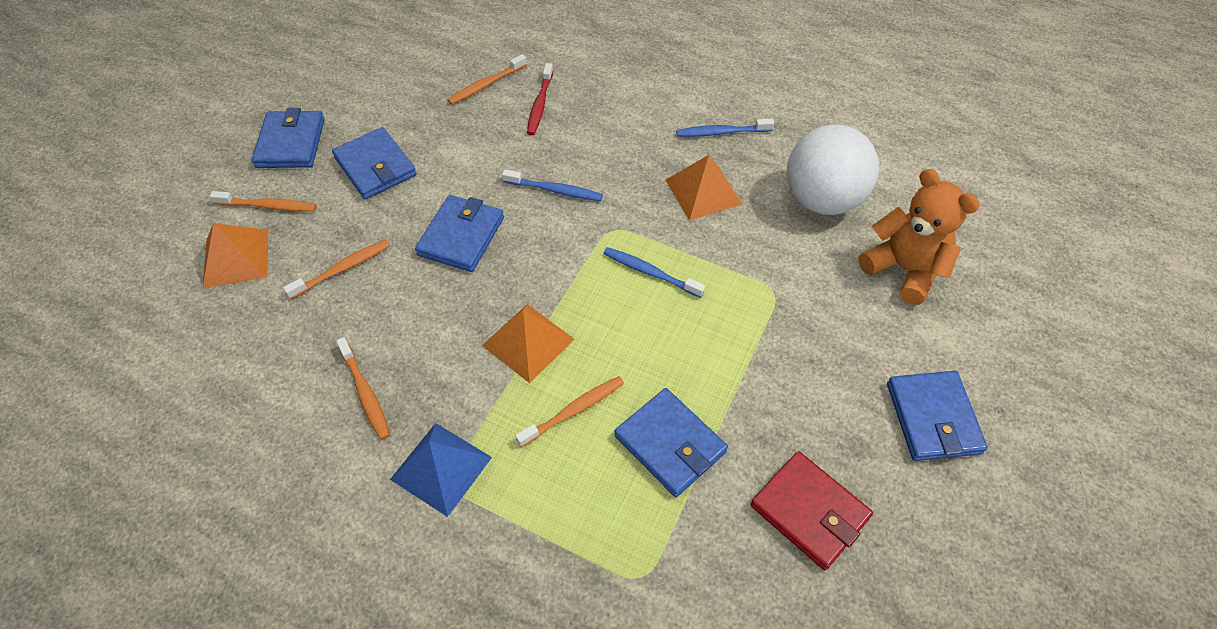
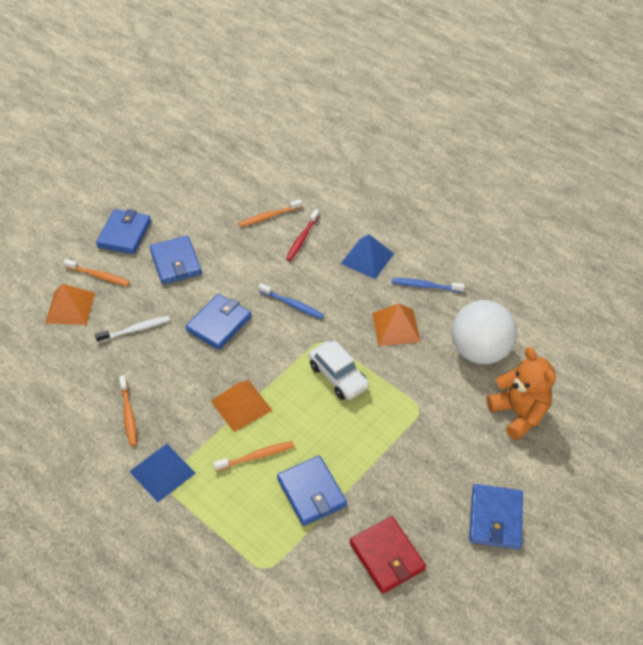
camera: 15 degrees right, 5 degrees down
orange toothbrush [283,240,390,299] -> white toothbrush [95,316,170,343]
blue toothbrush [603,247,705,298] -> white car [309,340,369,400]
none -> blue pyramid [340,234,394,279]

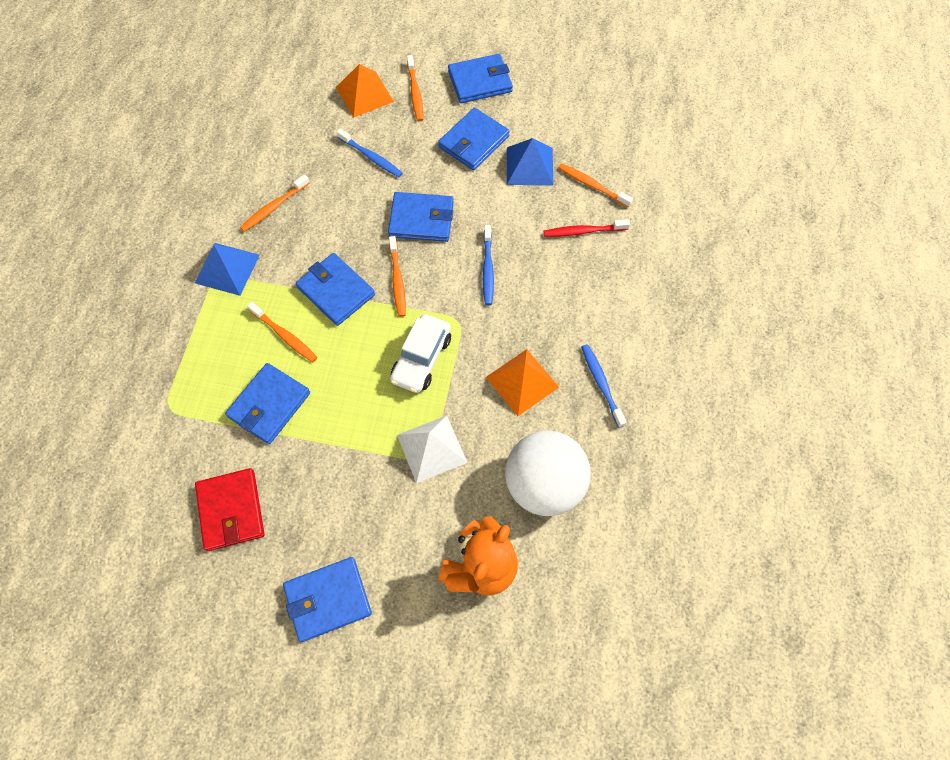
camera: 60 degrees right, 15 degrees up
white toothbrush [95,316,170,343] -> blue toothbrush [337,128,403,177]
orange pyramid [211,380,272,432] -> blue wallet [296,253,375,326]
blue pyramid [340,234,394,279] -> blue pyramid moved to [507,138,554,186]
red wallet [350,516,426,594] -> red wallet turned 45 degrees counterclockwise [195,468,264,551]
none -> orange toothbrush [389,236,406,317]
none -> white pyramid [397,416,467,483]

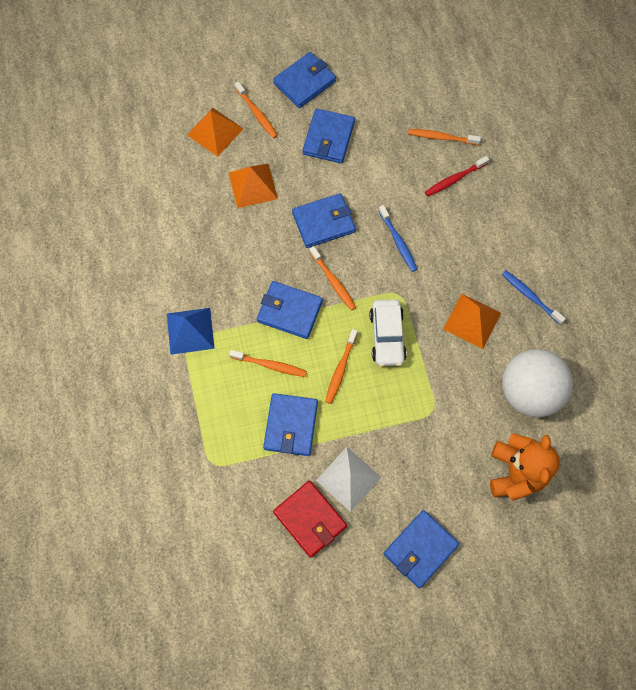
camera: 25 degrees left, 5 degrees up
orange toothbrush [240,174,310,232] -> orange toothbrush moved to [325,329,358,404]
blue toothbrush [337,128,403,177] -> orange pyramid [229,164,278,208]
white pyramid [397,416,467,483] -> white pyramid moved to [316,447,382,512]
blue pyramid [507,138,554,186] -> none

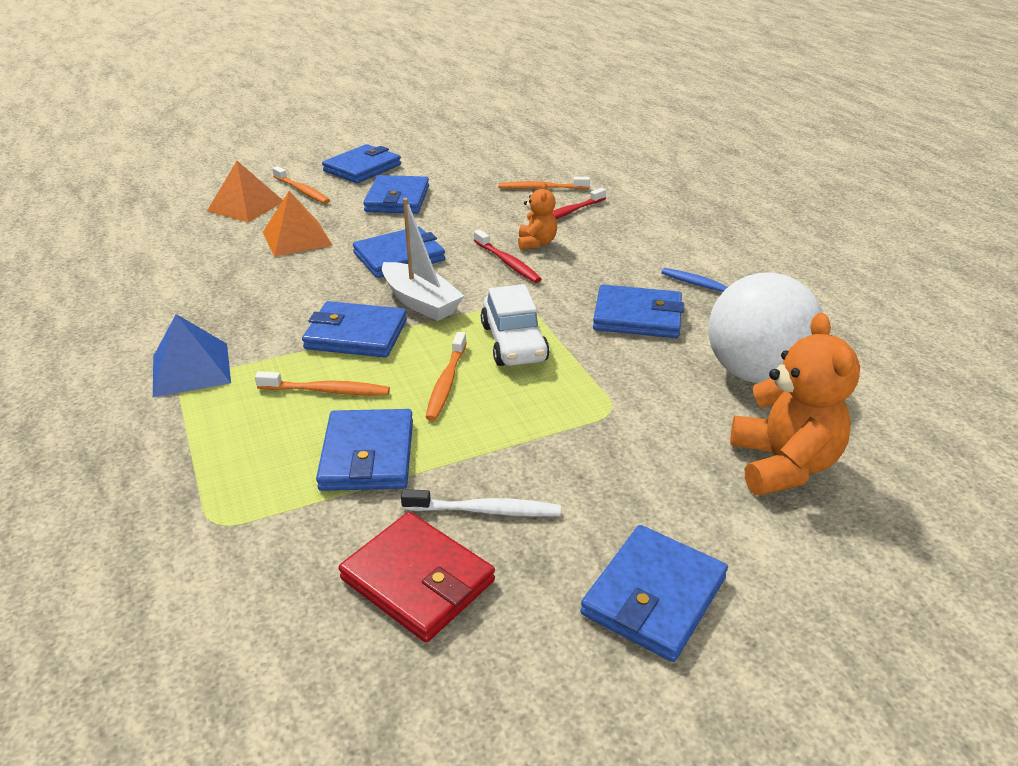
camera: 10 degrees left, 35 degrees down
orange toothbrush [309,246,356,311] -> white boat [382,198,464,321]
white pyramid [316,447,382,512] -> white toothbrush [401,489,561,517]
blue toothbrush [378,205,417,272] -> red toothbrush [474,230,542,283]
orange pyramid [443,294,501,349] -> blue wallet [593,285,684,338]
none -> orange teddy bear [518,182,557,250]

